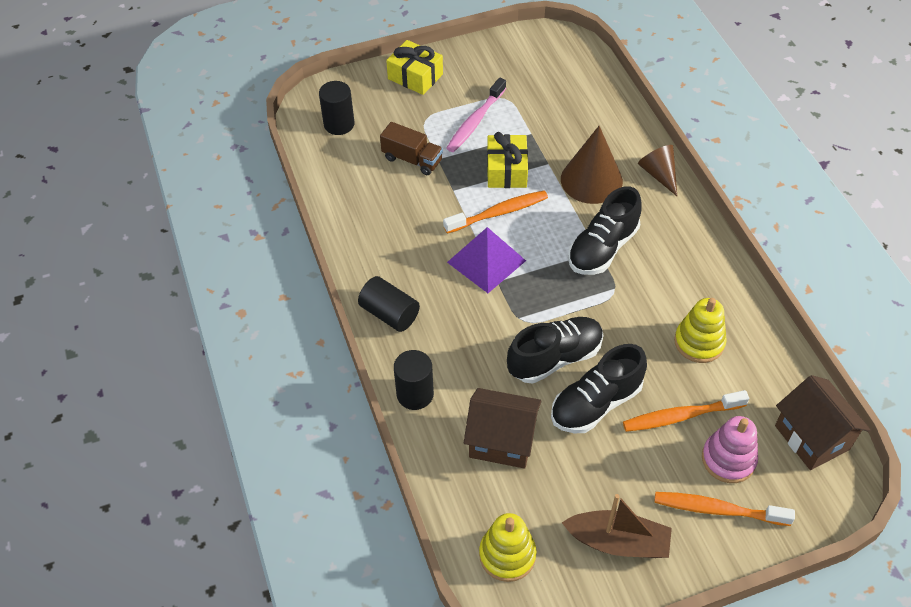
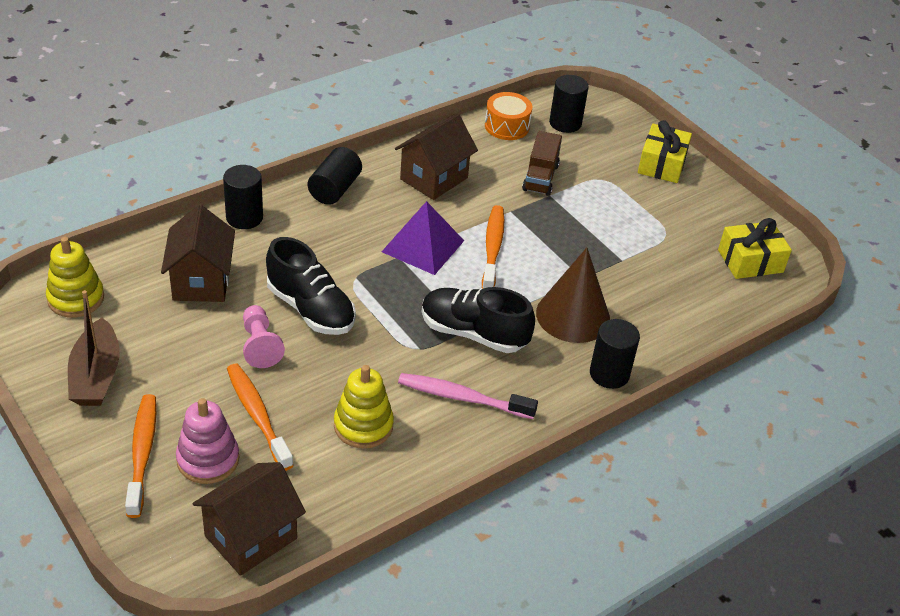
camera: 70 degrees right, 10 degrees down
orange toothbrush [443,191,548,234] -> orange toothbrush turned 135 degrees counterclockwise [482,205,504,289]
pink toothbrush [447,78,506,152] -> pink toothbrush moved to [398,373,538,419]
yellow gift [487,132,528,188] -> yellow gift moved to [718,218,792,279]
black shoe [551,344,647,433] -> pink pawn [243,305,285,368]
brown cone [638,145,677,196] -> black cylinder [590,319,640,389]
none -> brown house [395,113,478,200]
none -> orange drum [485,92,532,140]

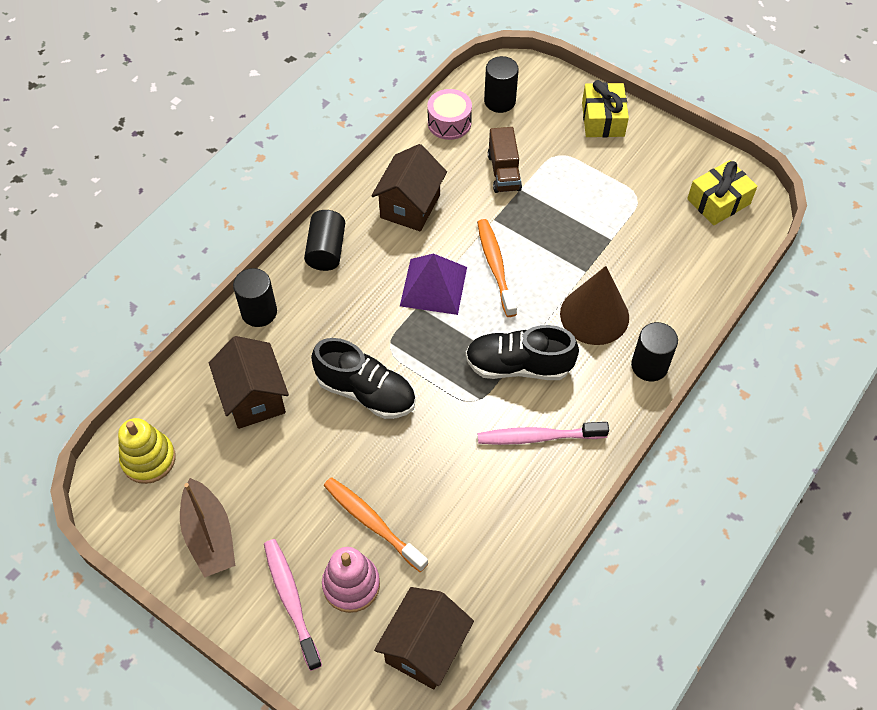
camera: 15 degrees left, 15 degrees up
orange toothbrush [125,394,156,518] -> pink toothbrush [264,539,322,671]
pink pawn [243,305,285,368] -> none
yellow stacking toy [334,365,394,449] -> none
orange drum [485,92,532,140] -> pink drum [427,89,472,140]

